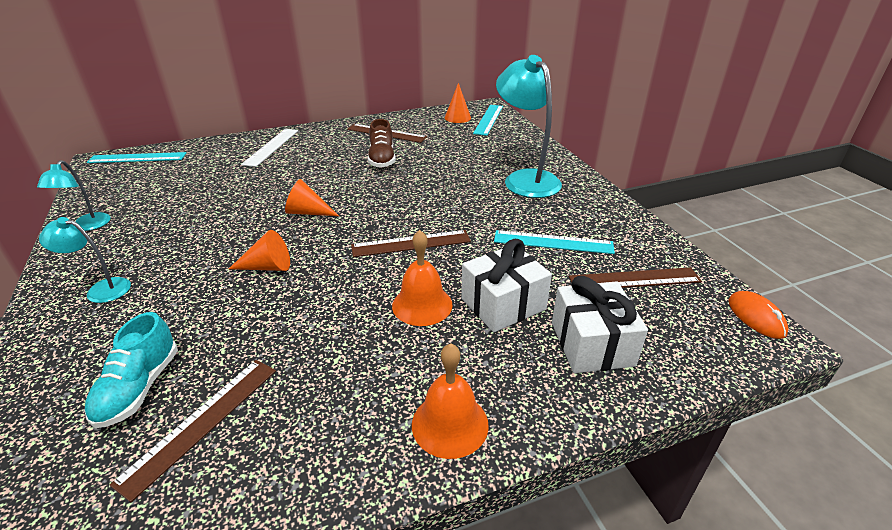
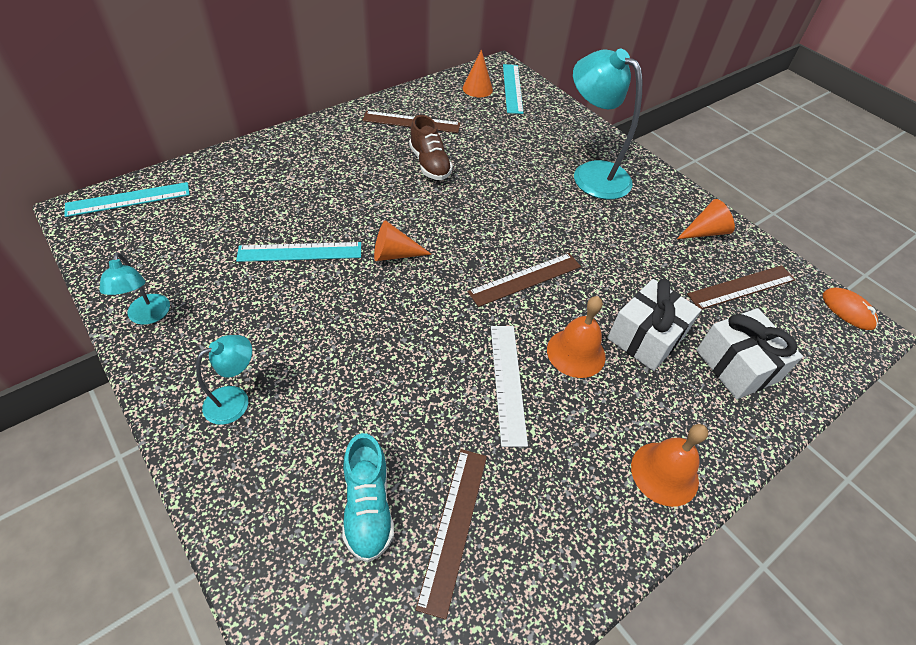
camera: 20 degrees left, 15 degrees up
turquoise lamp [39,217,131,303] -> turquoise lamp turned 150 degrees clockwise [196,335,252,425]
orange cone [229,230,290,271] -> orange cone moved to [677,199,735,239]
white ruler [241,129,298,167] -> white ruler moved to [491,326,528,447]
turquoise ruler [494,230,615,254] -> turquoise ruler moved to [236,242,361,262]

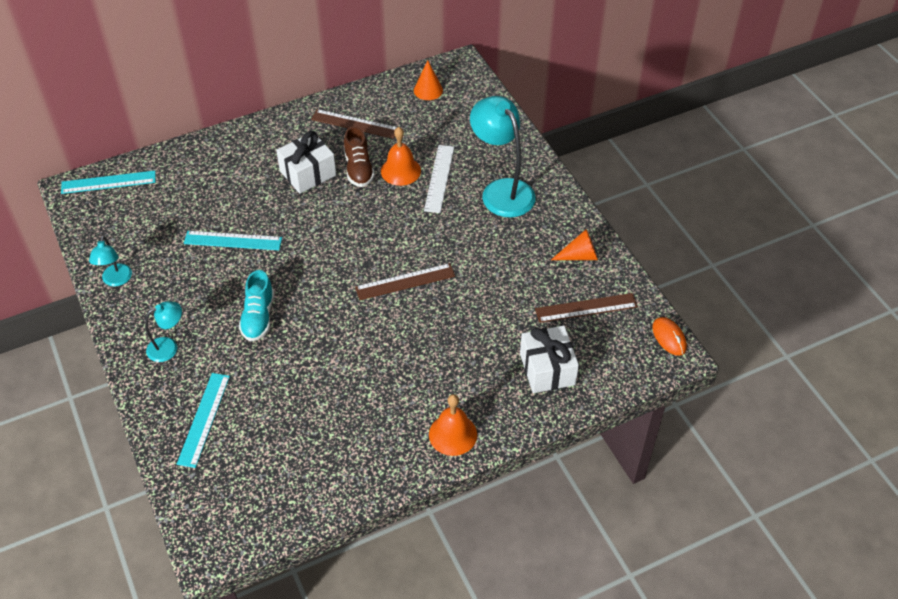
camera: 15 degrees right, 0 degrees up
turquoise shoe [343,433,394,562] -> turquoise shoe moved to [239,270,274,341]
orange cone [374,220,432,261] -> none
brown ruler [416,449,487,620] -> none
white ruler [491,326,528,447] -> white ruler moved to [424,145,454,213]
turquoise ruler [503,64,523,114] -> turquoise ruler moved to [177,373,230,468]
orange bell [547,296,606,378] -> orange bell moved to [381,127,421,186]
white gift [608,279,701,371] -> white gift moved to [276,131,336,194]

